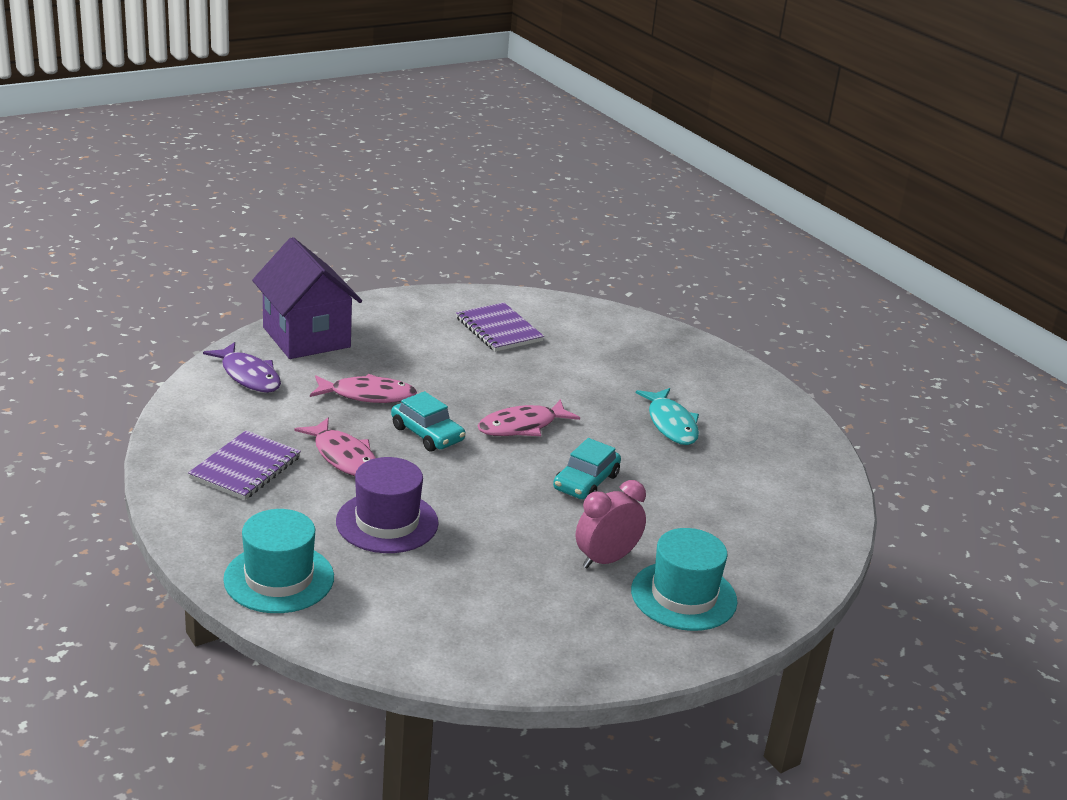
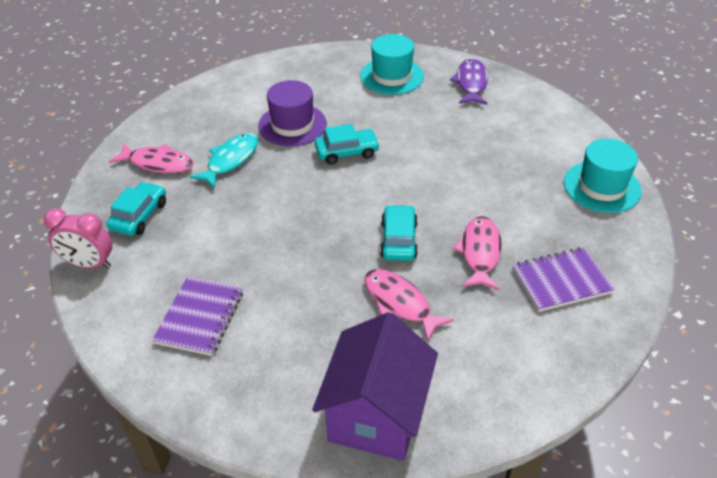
camera: 130 degrees left, 15 degrees up
purple fish [203,342,281,393] -> purple fish moved to [450,58,488,105]
purple hat [336,457,439,553] -> purple hat moved to [258,80,327,147]
pink fish [478,399,580,436] -> pink fish moved to [109,143,194,173]
pink clock [576,480,646,568] -> pink clock moved to [44,208,112,269]
none -> turquoise car [107,181,166,236]

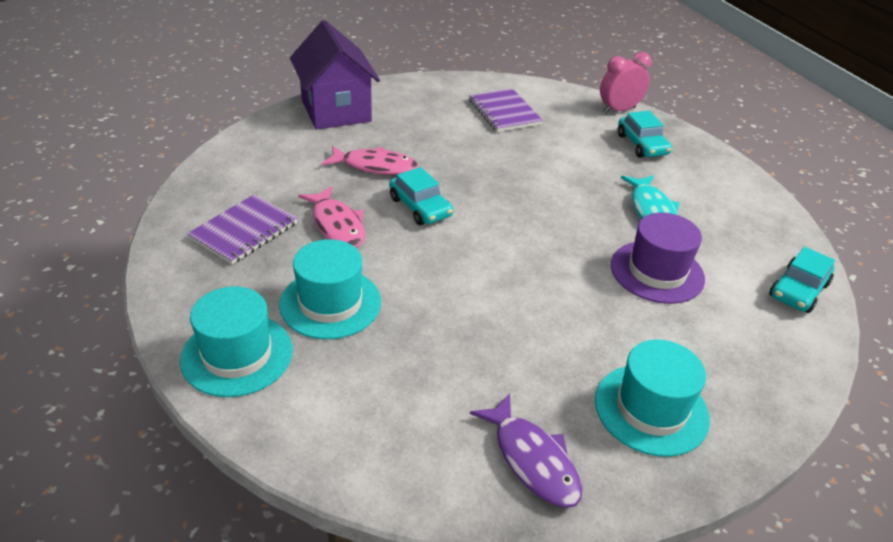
camera: 140 degrees right, 5 degrees down
pink fish [109,143,194,173] -> none
turquoise car [315,124,380,164] -> turquoise car moved to [769,247,835,313]
none -> turquoise hat [279,239,381,339]

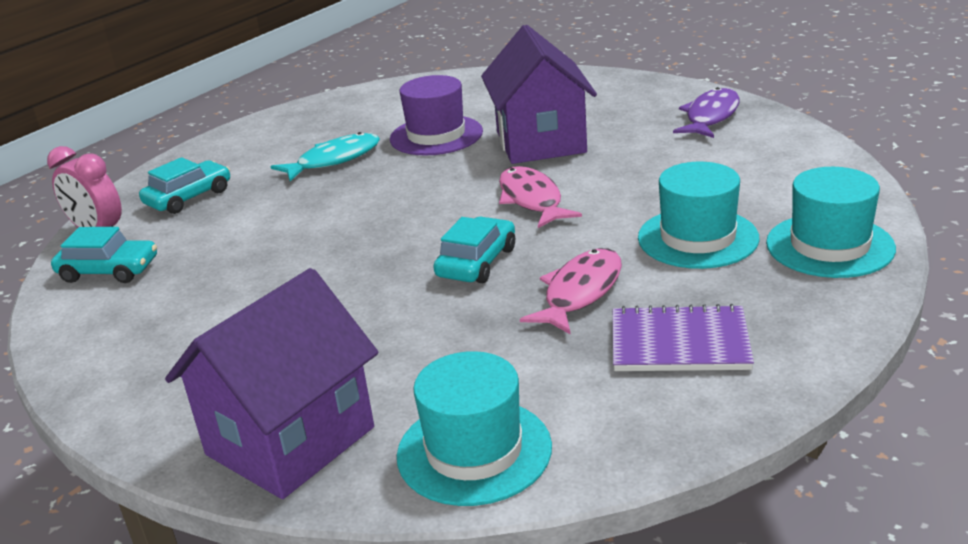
camera: 115 degrees left, 10 degrees down
pink fish [322,146,418,175] -> pink fish moved to [499,166,582,228]
purple notebook [469,89,543,132] -> none
turquoise hat [595,339,710,457] -> turquoise hat moved to [397,351,552,506]
turquoise car [769,247,835,313] -> turquoise car moved to [51,227,157,283]
none -> purple house [481,25,597,164]

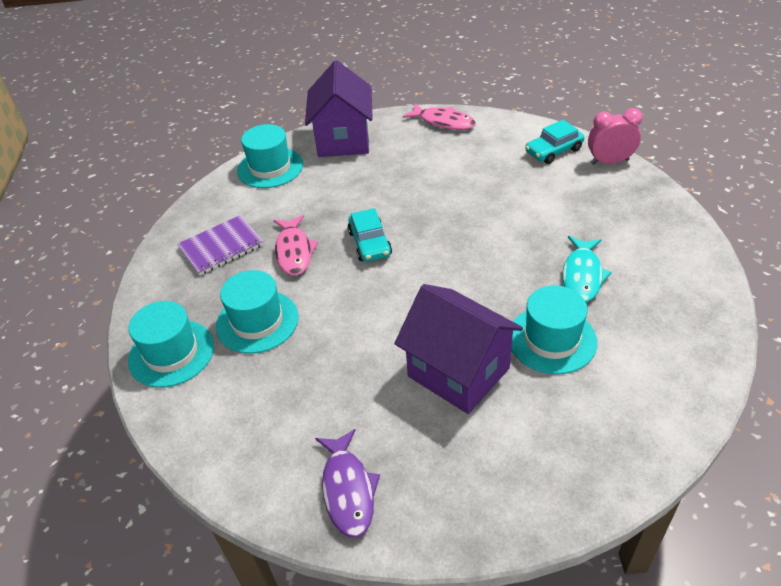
camera: 140 degrees right, 15 degrees up
turquoise car [139,157,230,214] -> none
purple hat [390,75,483,156] -> turquoise hat [511,285,597,374]
pink fish [499,166,582,228] -> pink fish moved to [403,103,476,130]

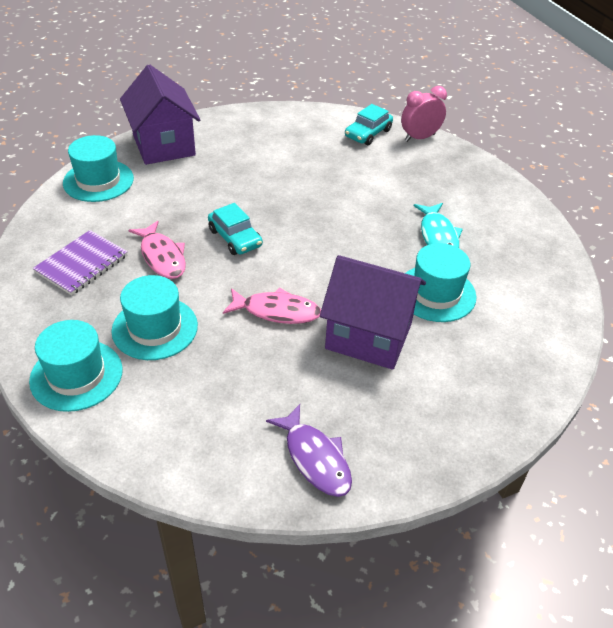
camera: 25 degrees left, 0 degrees up
pink fish [403,103,476,130] -> pink fish moved to [223,287,321,324]

